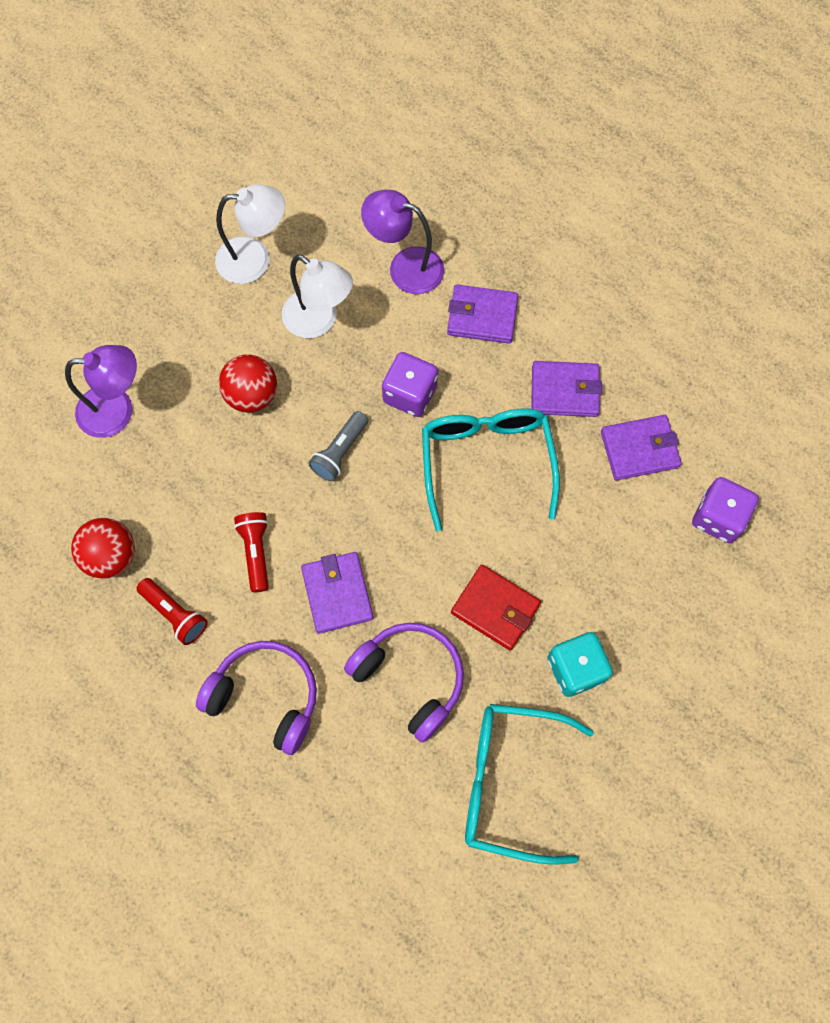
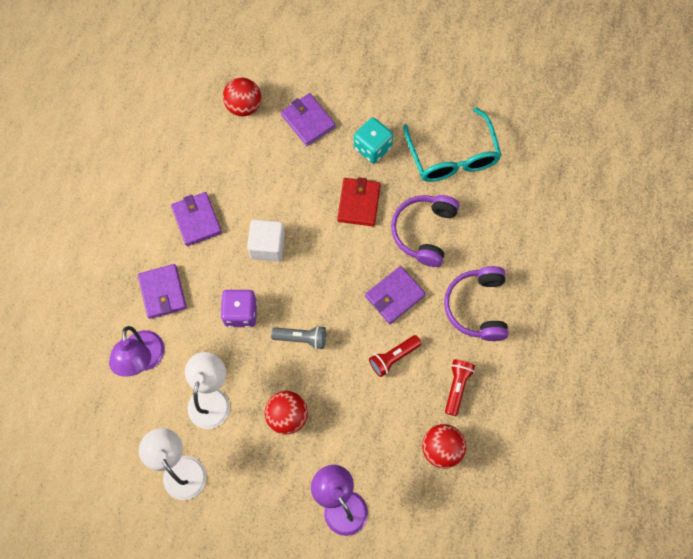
camera: 115 degrees left, 0 degrees up
turquoise glasses [422,408,560,531] -> white cube [247,219,285,262]
purple wallet [601,415,682,480] -> purple wallet moved to [281,93,336,146]
purple dice [692,477,759,543] -> red ball [223,78,261,116]

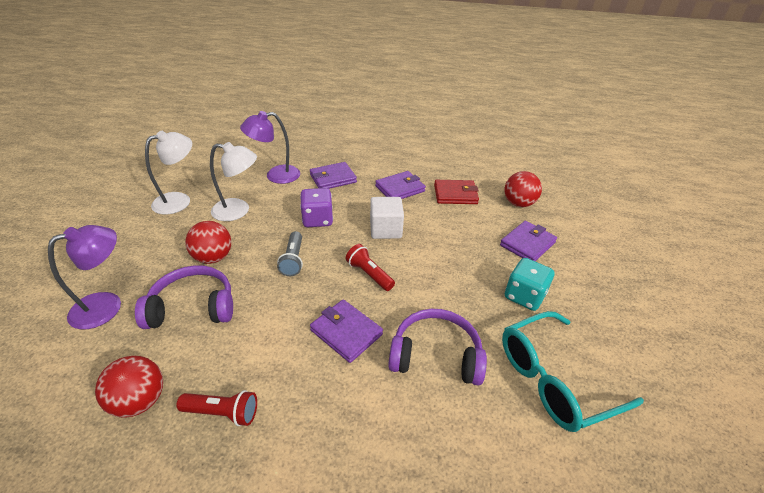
camera: 80 degrees right, 30 degrees down
red wallet [337,177,381,226] -> red wallet moved to [434,180,479,204]
red flashlight [369,335,421,377] -> red flashlight moved to [346,244,395,291]
purple headphones [444,266,508,341] -> purple headphones moved to [135,265,233,329]

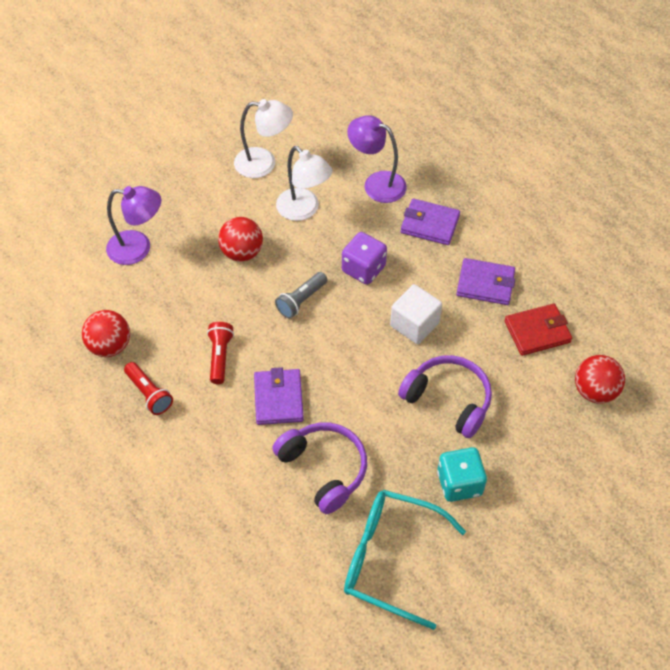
camera: 45 degrees right, 15 degrees up
purple headphones [135,265,233,329] -> purple headphones moved to [398,355,492,438]
red flashlight [346,244,395,291] -> red flashlight moved to [207,322,234,384]
red wallet [434,180,479,204] -> red wallet turned 60 degrees counterclockwise [505,304,572,356]
purple wallet [500,221,557,261] -> none

